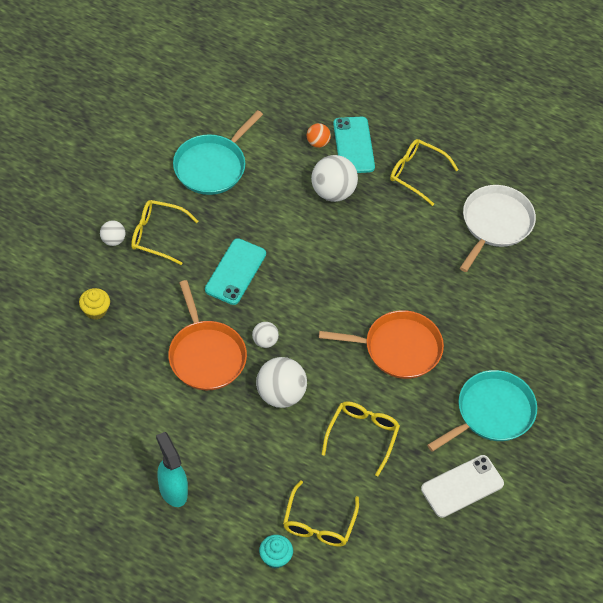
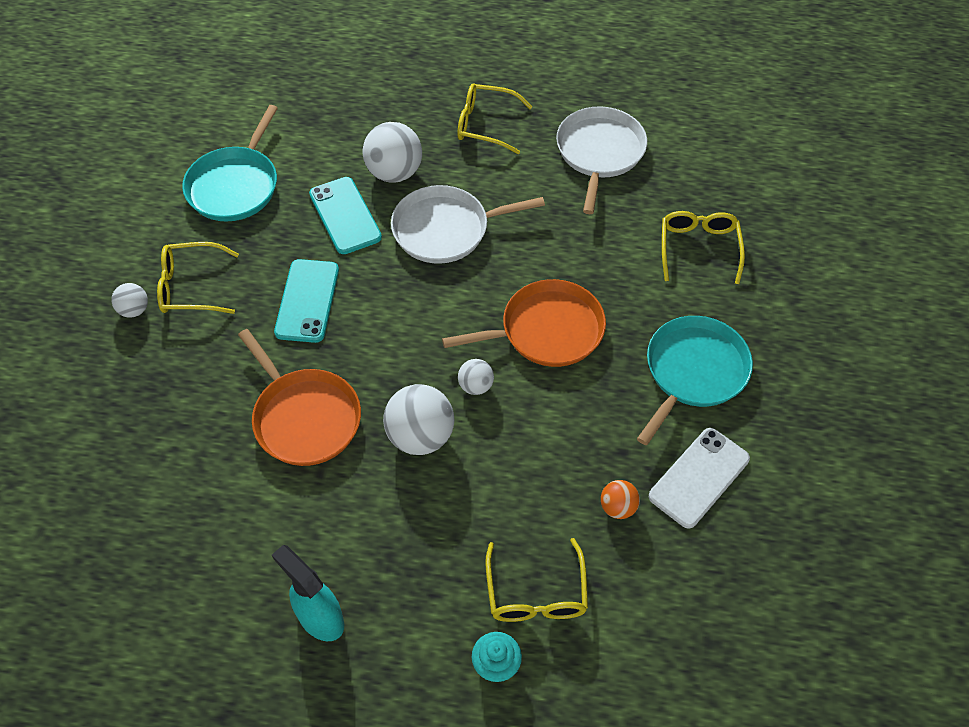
camera: 15 degrees left, 0 degrees up
yellow cupcake [79,288,110,320] -> none
white ball [252,322,279,348] -> white ball moved to [458,359,494,395]
orange ball [307,123,331,148] -> orange ball moved to [601,480,640,519]
yellow glasses [321,401,400,476] -> yellow glasses moved to [662,211,745,284]
turquoise phone [333,117,375,173] -> turquoise phone moved to [309,177,382,254]
none -> white pan [391,185,545,264]

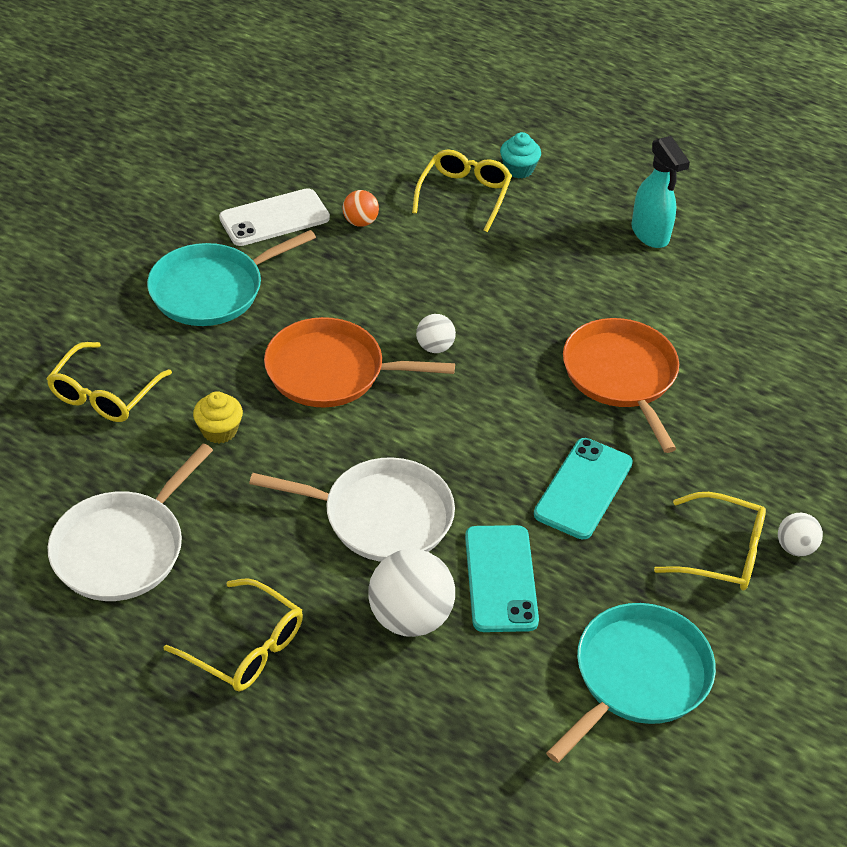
camera: 160 degrees left, 10 degrees down
white ball [383,384,454,455] -> none
none -> yellow cupcake [193,391,243,443]

